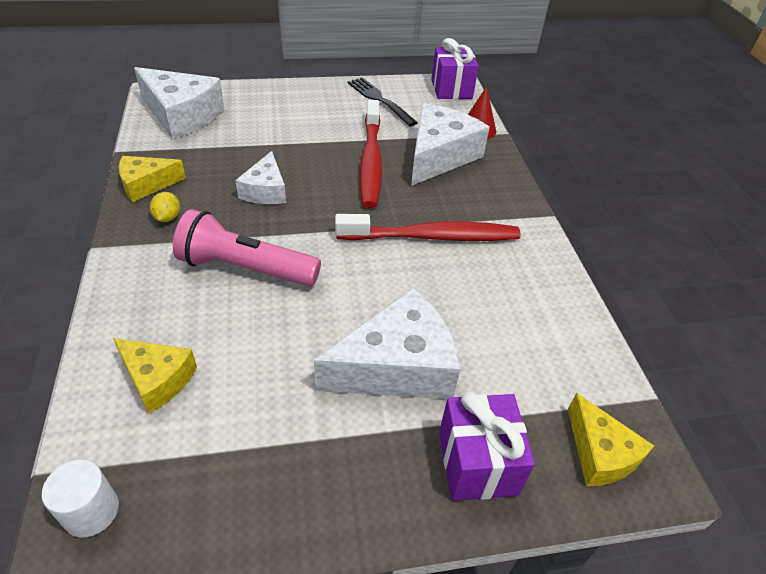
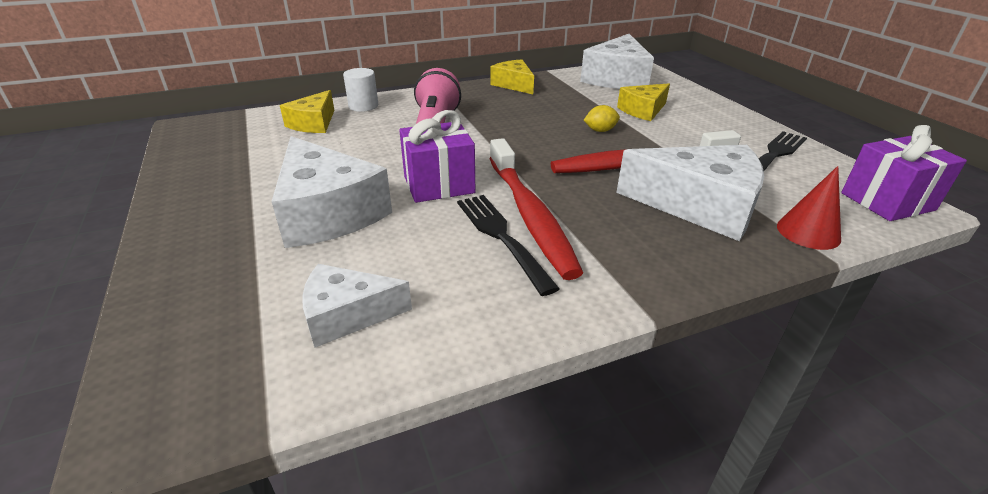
camera: 80 degrees right, 10 degrees down
white cylinder [42,460,119,538] -> white cylinder moved to [343,68,378,112]
yellow lemon [150,192,180,222] -> yellow lemon moved to [584,105,620,132]
white cheese [235,151,286,204] -> white cheese moved to [302,264,412,348]
purple gift [439,391,535,501] -> purple gift moved to [399,110,475,203]
yellow cheese [568,393,654,486] -> yellow cheese moved to [617,83,670,121]
none -> black fork [457,195,560,296]

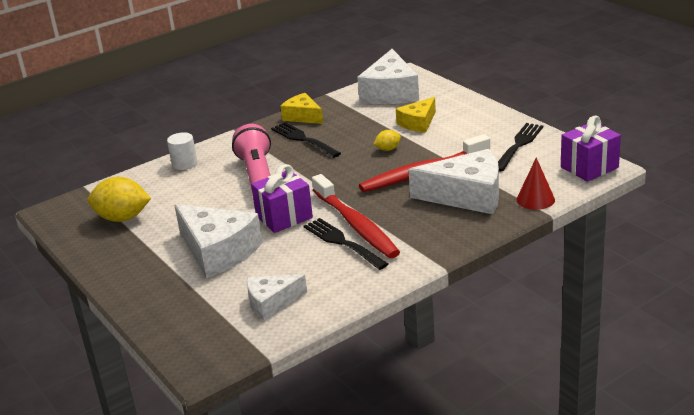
camera: 10 degrees left, 5 degrees down
yellow cheese [280,90,334,133] -> none
none -> yellow lemon [87,177,151,222]
none -> black fork [271,122,341,158]

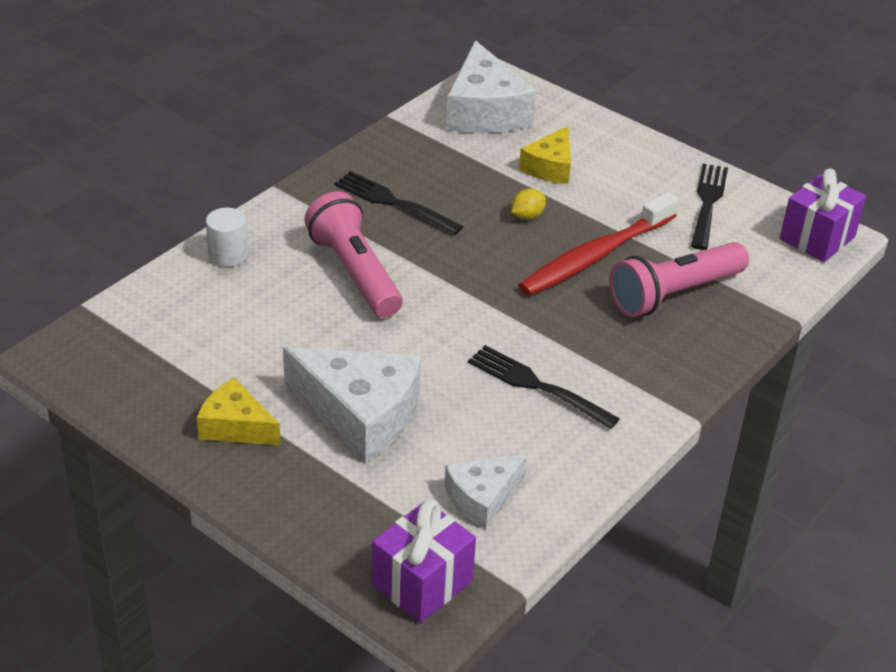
camera: 20 degrees left, 10 degrees up
yellow lemon [87,177,151,222] -> none
purple gift [251,164,313,233] -> purple gift moved to [372,499,476,623]
yellow cheese [280,93,323,124] -> yellow cheese moved to [197,378,281,445]
red toothbrush [312,174,400,258] -> none
white cheese [408,149,499,214] -> pink flashlight [609,242,749,317]
red cone [517,158,555,210] -> none

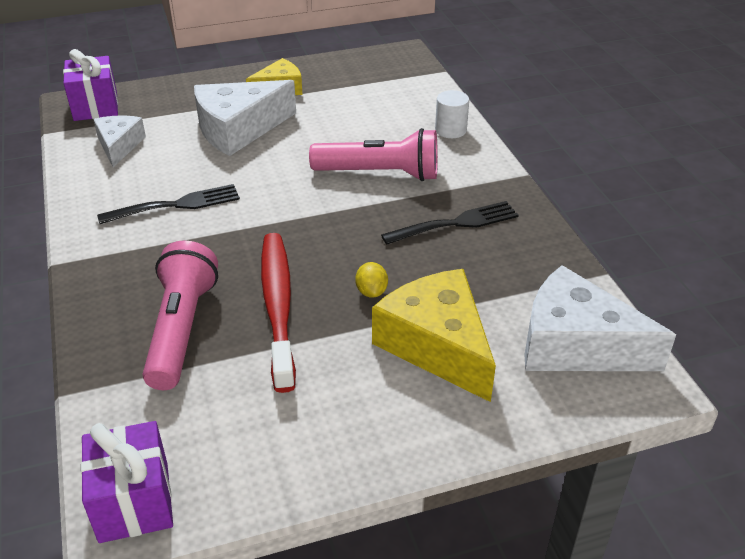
camera: 125 degrees right, 0 degrees up
yellow cheese [519,126,571,184] -> yellow cheese [372,269,496,402], size x1.72
black fork [691,164,728,250] -> none

